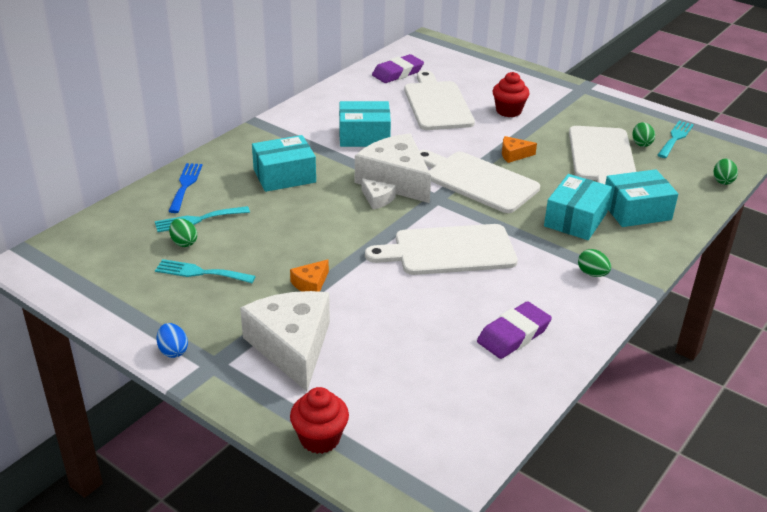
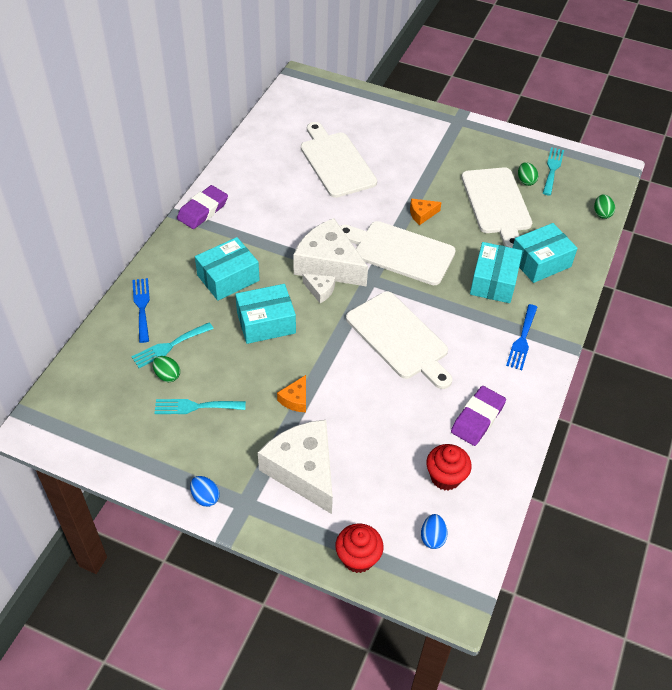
camera: 15 degrees left, 15 degrees up
turquoise box [339,101,391,147] -> turquoise box moved to [235,284,296,344]
white cutting board [365,224,518,275] -> white cutting board turned 105 degrees counterclockwise [346,291,453,389]
purple eraser [372,54,424,83] -> purple eraser moved to [177,185,228,229]
red cupcake [492,72,529,117] -> red cupcake moved to [426,444,472,491]
green egg [578,249,611,277] -> blue fork [506,304,537,370]
none -> blue egg [421,514,448,549]

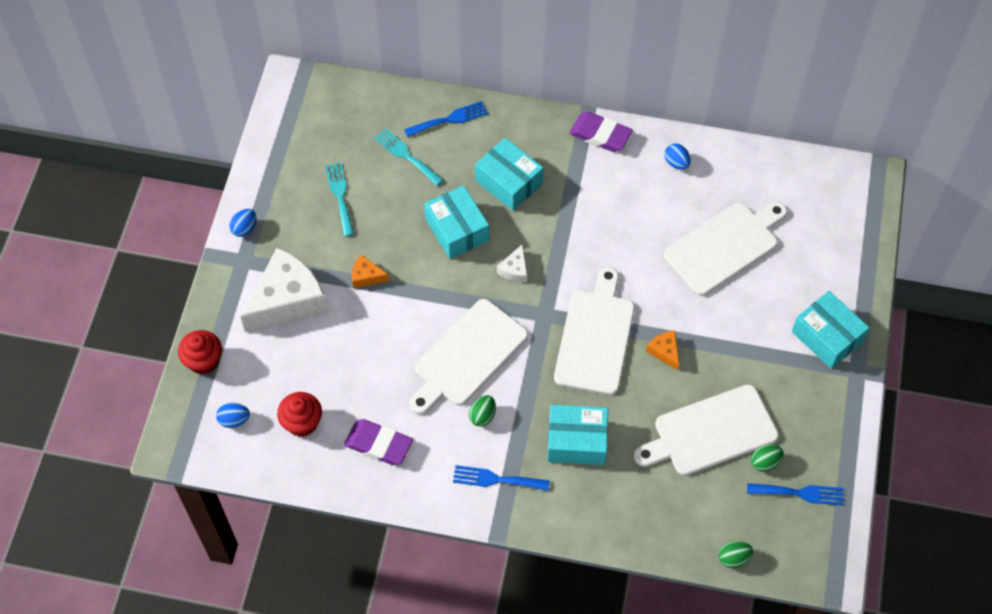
camera: 80 degrees right, 10 degrees up
green egg [153,356,180,382] -> green egg moved to [469,395,496,427]
white cheese [293,218,368,287] -> none
turquoise box [513,223,578,283] -> turquoise box moved to [792,291,869,369]
turquoise fork [543,147,564,195] -> blue fork [747,483,844,506]
none -> blue egg [664,143,691,170]

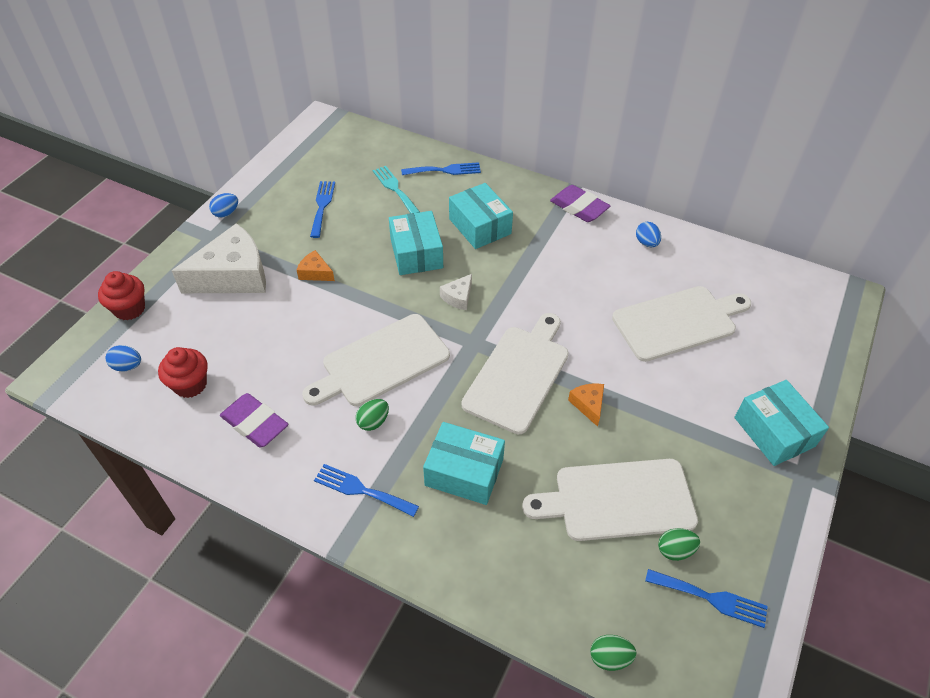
camera: 15 degrees right, 10 degrees down
turquoise fork [325,162,354,237] -> blue fork [310,181,335,238]

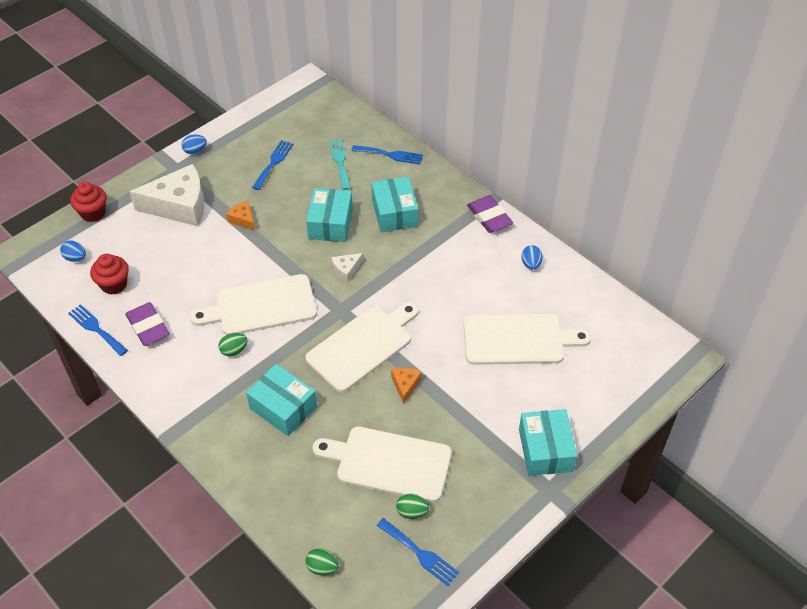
camera: 20 degrees right, 0 degrees up
blue fork [314,464,419,517] -> blue fork moved to [68,304,128,356]

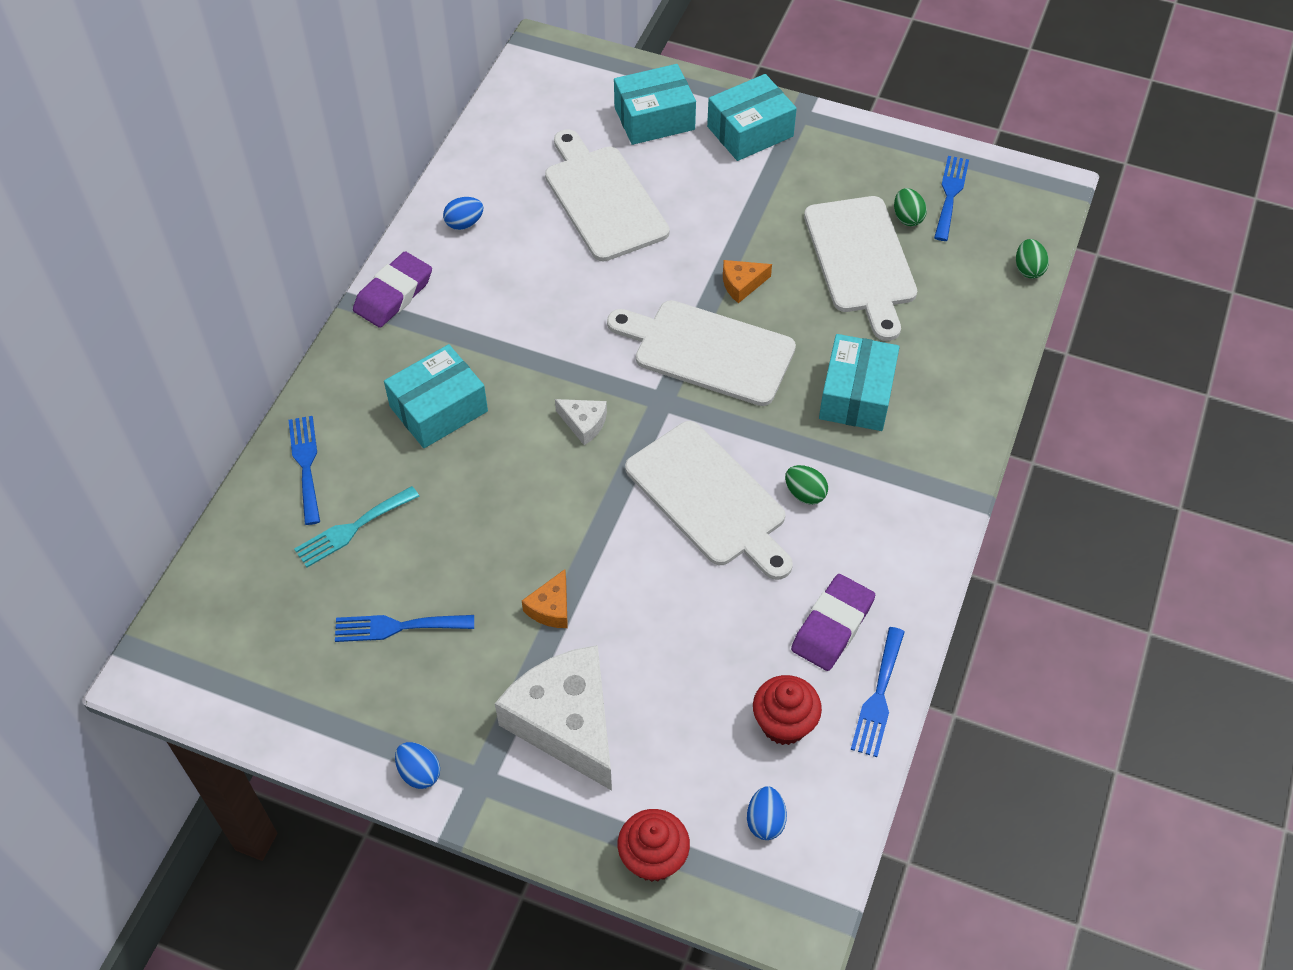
camera: 115 degrees left, 5 degrees up
turquoise box [306,188,353,242] -> turquoise box moved to [614,64,696,145]

